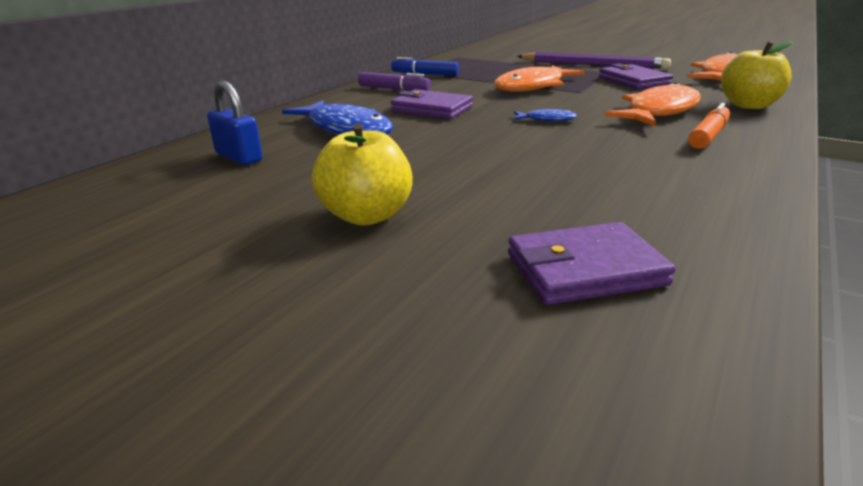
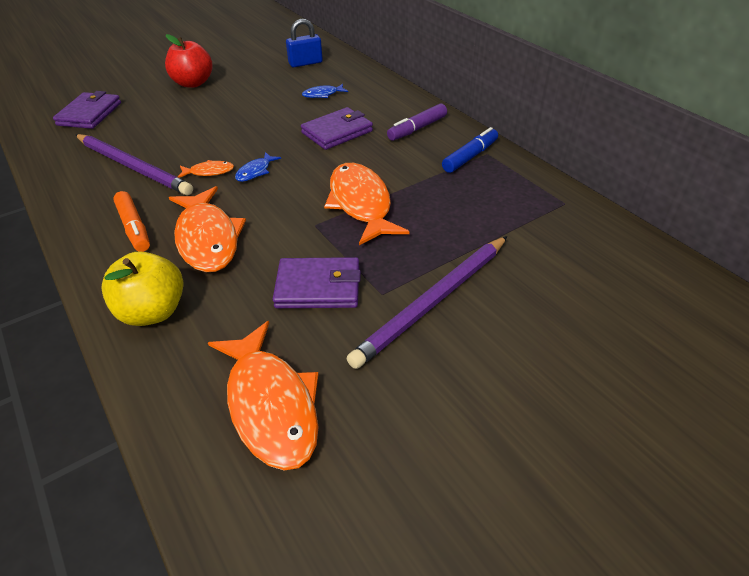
camera: 115 degrees right, 15 degrees up
blue fish [282,100,393,135] -> blue fish [302,84,348,98], size x0.46
yellow apple [312,123,413,226] -> red apple [165,34,213,88]
none -> purple pencil [75,134,193,195]
none -> orange fish [178,160,234,178]

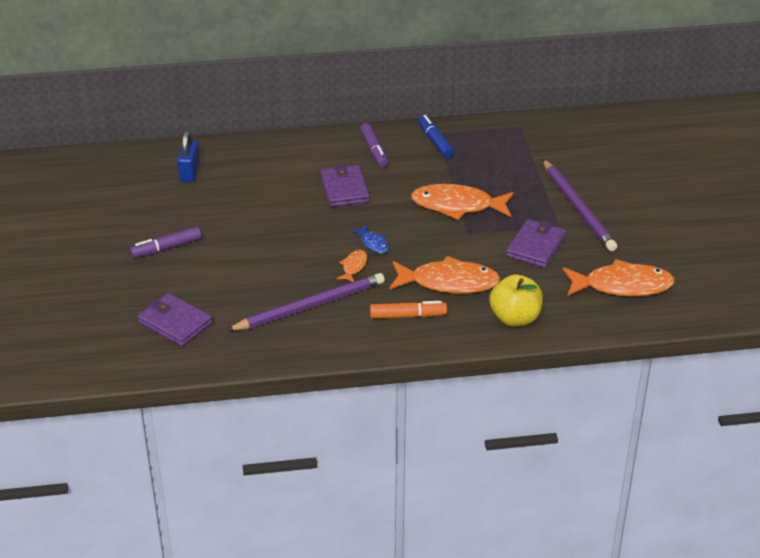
camera: 65 degrees left, 5 degrees down
red apple [165,34,213,88] -> purple marker [130,227,202,258]
blue fish [302,84,348,98] -> none

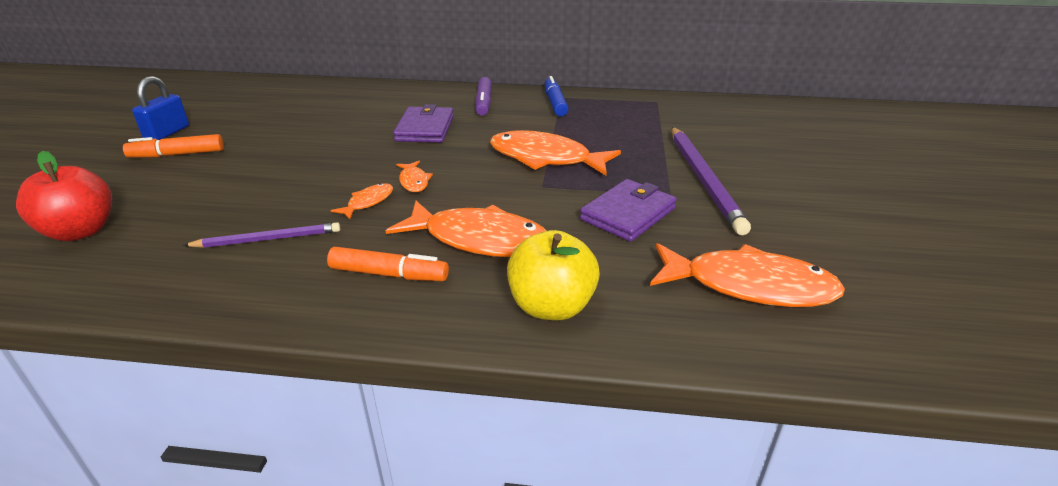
camera: 15 degrees right, 5 degrees down
purple marker [130,227,202,258] -> orange marker [123,134,224,158]
purple wallet [138,293,212,346] -> red apple [16,151,112,241]
blue padlock [178,131,200,182] -> blue padlock moved to [132,76,189,140]
purple pencil [226,273,385,331] -> purple pencil [183,222,340,248], size x0.58
blue fish [352,225,389,254] -> orange fish [396,161,433,192]

